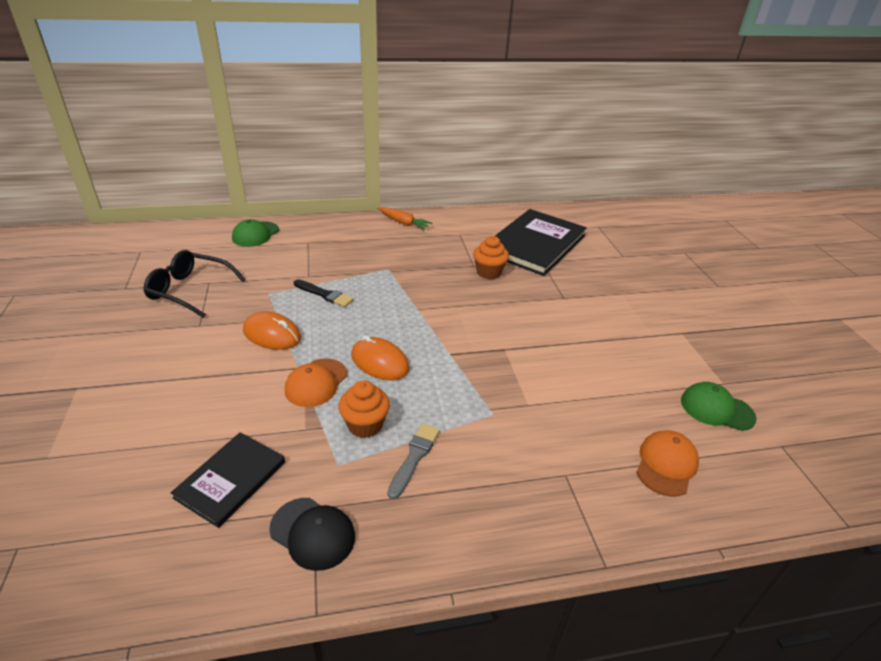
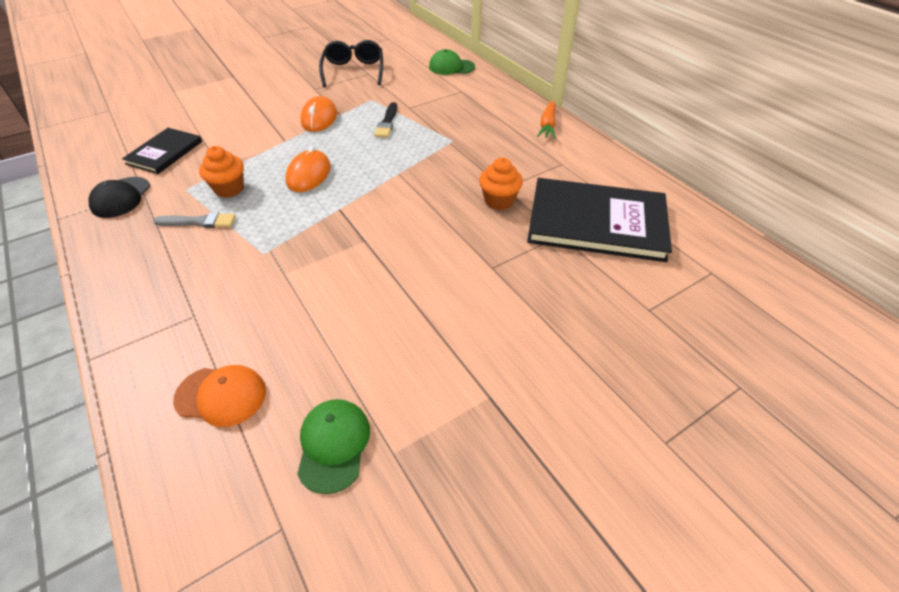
camera: 70 degrees right, 10 degrees up
black book [171,432,285,528] -> black book turned 75 degrees counterclockwise [122,128,202,174]
orange cap [285,358,347,407] -> none

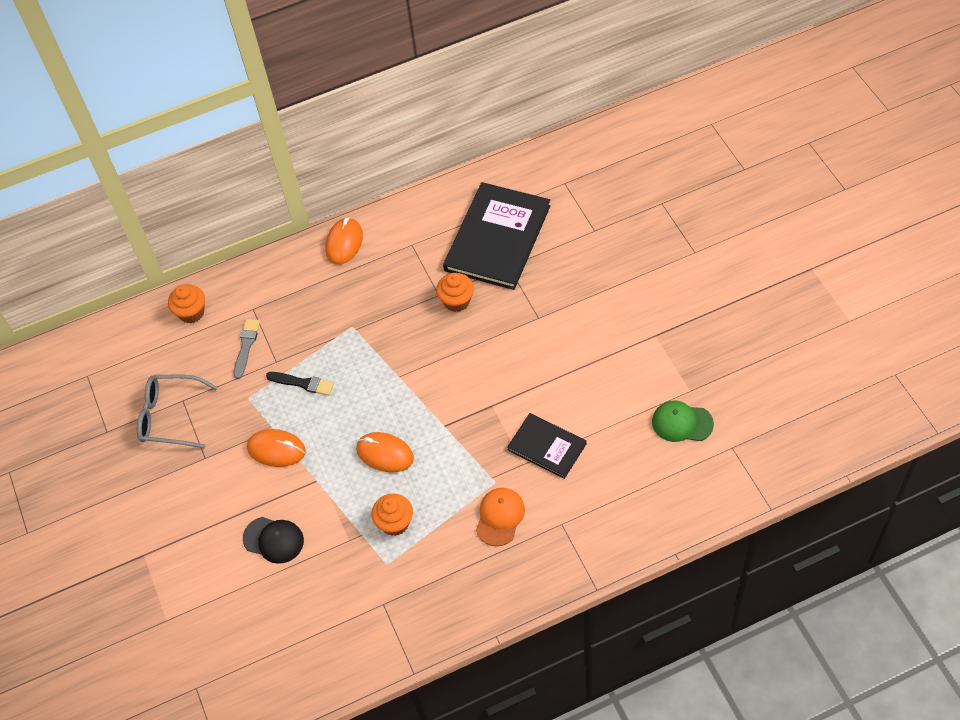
camera: 75 degrees left, 10 degrees up
black cap [88,177,150,218] -> black cap moved to [243,517,304,564]
black book [122,128,202,174] -> black book moved to [507,413,587,479]
grey brush [153,212,236,228] -> grey brush moved to [234,319,260,379]
orange cap [173,365,266,427] -> orange cap moved to [476,488,525,546]
black glasses [319,40,383,87] -> grey glasses [137,375,218,449]
green cap [429,49,475,75] -> orange cupcake [168,284,205,323]
orange carrot [537,101,556,139] -> orange mouse [325,217,363,265]

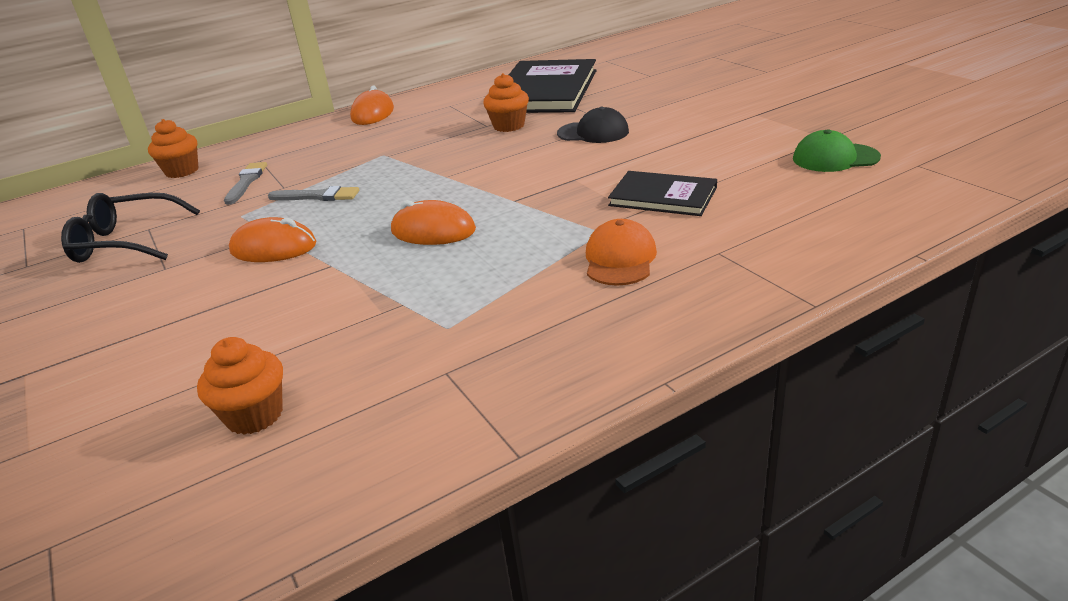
camera: 10 degrees left, 25 degrees down
grey glasses [137,375,218,449] -> black glasses [61,193,200,263]
black cap [243,517,304,564] -> black cap moved to [557,106,629,143]
black brush [266,372,334,396] -> grey brush [268,186,359,201]
orange cupcake [371,493,413,536] -> orange cupcake moved to [197,337,283,435]

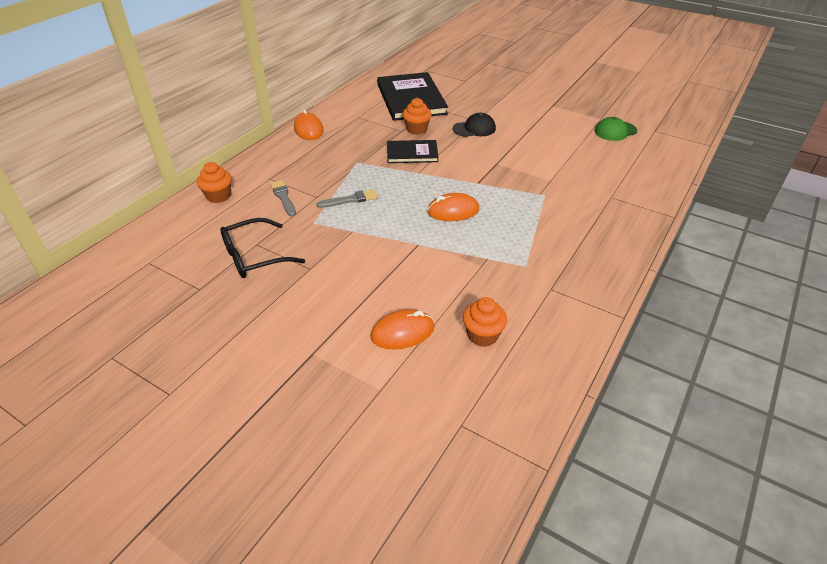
camera: 30 degrees left, 10 degrees up
orange mouse [229,217,316,262] -> orange mouse moved to [371,309,434,349]
orange cap [586,219,657,286] -> none
black book [608,171,717,216] -> black book moved to [387,140,439,163]

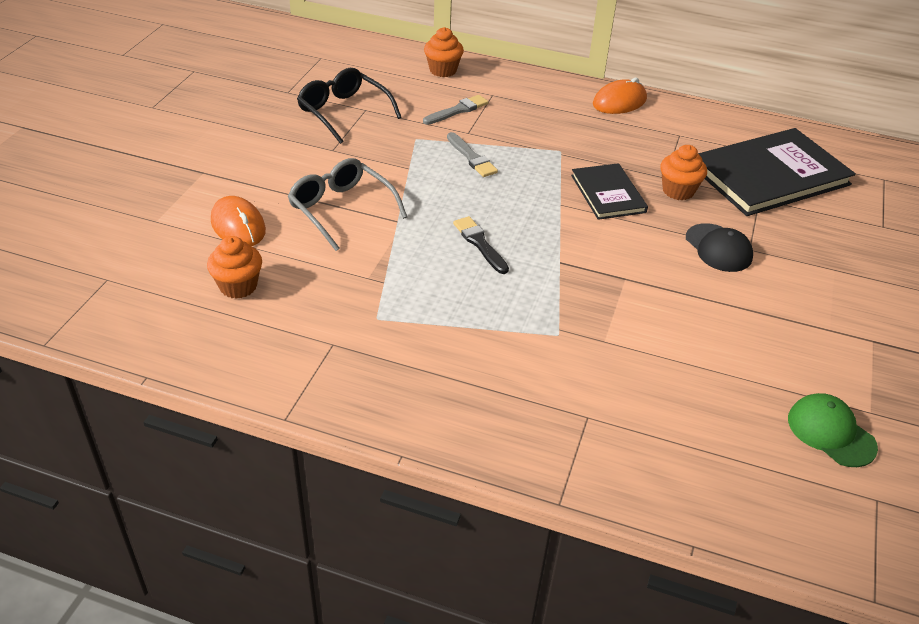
camera: 75 degrees right, 0 degrees up
orange mouse [427,193,479,221] -> black brush [453,216,509,274]
none -> grey glasses [288,158,407,251]

